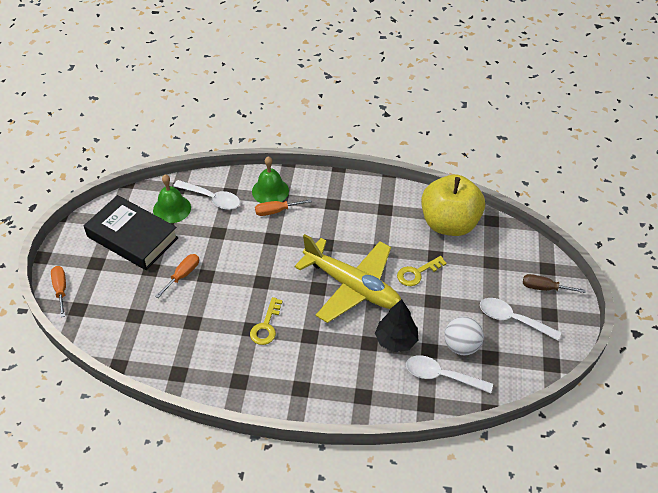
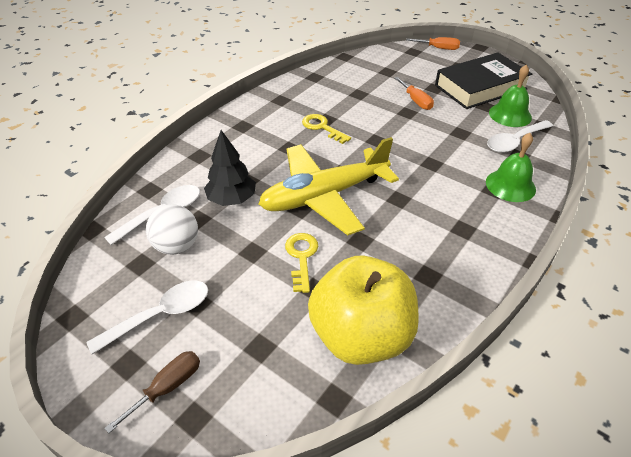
camera: 120 degrees right, 5 degrees down
orange screwdriver [255,199,312,216] -> none

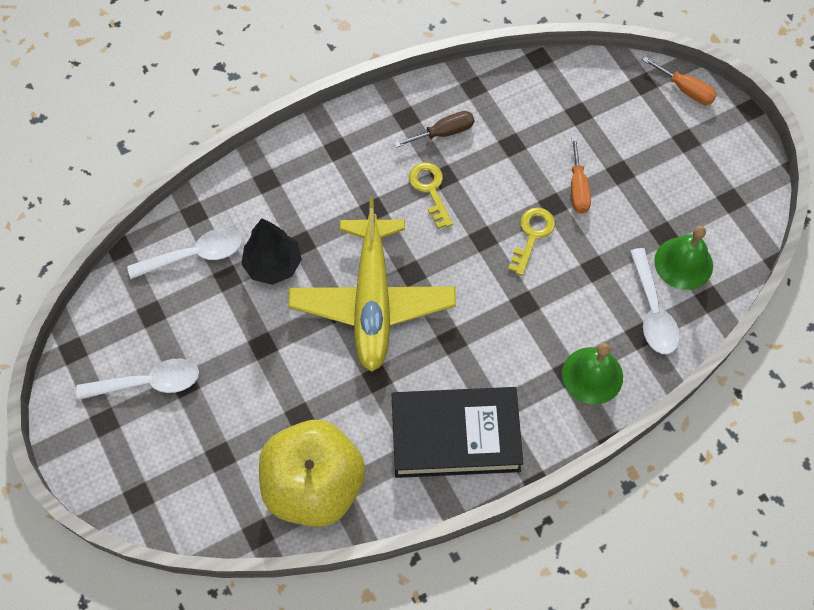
camera: 25 degrees right, 20 degrees up
brown screwdriver [105,351,200,433] -> brown screwdriver moved to [395,111,474,147]
white ball [146,204,198,255] -> none
yellow plane [259,137,399,235] -> yellow plane turned 90 degrees counterclockwise [288,197,456,372]
yellow key [285,233,318,293] -> yellow key moved to [508,207,555,276]
black book [435,52,532,109] -> black book moved to [392,387,523,478]
white spoon [487,120,553,153] -> white spoon turned 90 degrees counterclockwise [630,248,680,354]

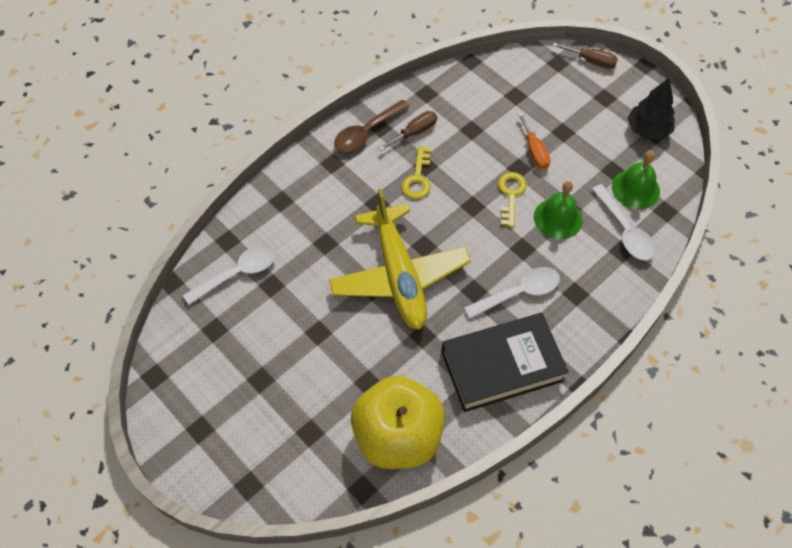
camera: 15 degrees left, 5 degrees down
white spoon [76,359,199,400] -> white spoon moved to [464,267,560,319]
black tree [241,218,302,285] -> black tree moved to [627,78,675,140]
yellow key [409,162,453,229] -> yellow key turned 135 degrees counterclockwise [401,146,431,199]
green bell [562,343,623,405] -> green bell moved to [534,181,583,239]
orange screwdriver [642,56,717,105] -> brown screwdriver [552,43,618,69]
none -> brown spoon [334,100,410,152]

